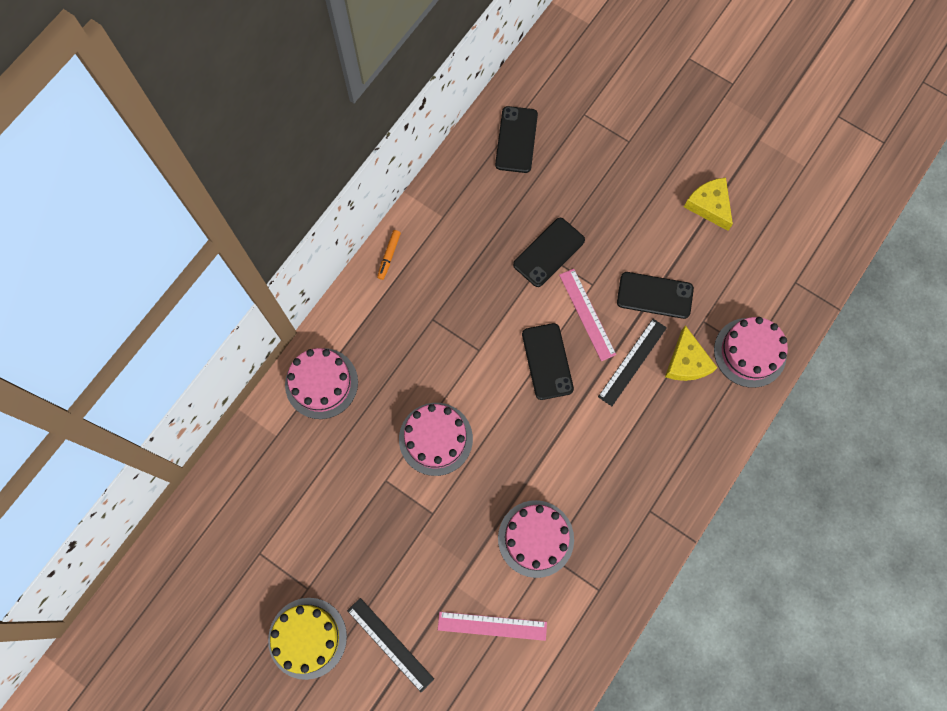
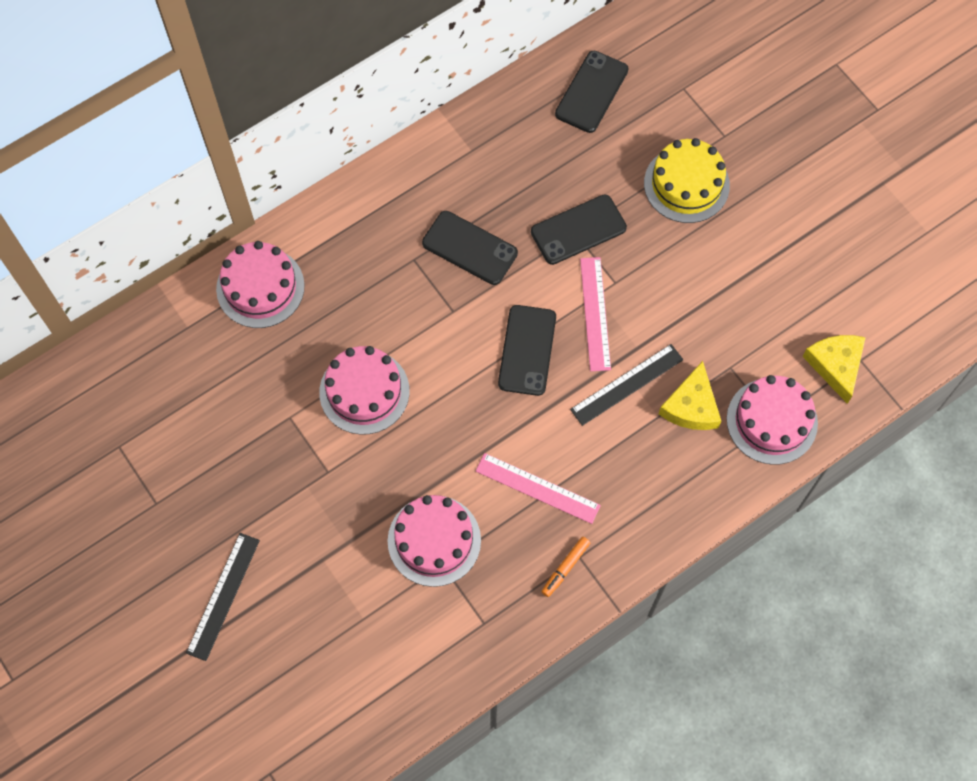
camera: 20 degrees right, 5 degrees down
yellow cake [268,598,347,680] -> yellow cake moved to [644,138,730,223]
black ruler [347,598,434,692] -> black ruler turned 45 degrees clockwise [186,533,260,661]
orange marker [377,230,401,280] -> orange marker moved to [542,537,590,597]
pink ruler [438,612,547,641] -> pink ruler moved to [476,453,601,524]
black phone [617,272,694,319] -> black phone moved to [422,211,518,285]
yellow cheese [684,178,733,231] -> yellow cheese moved to [803,335,866,404]

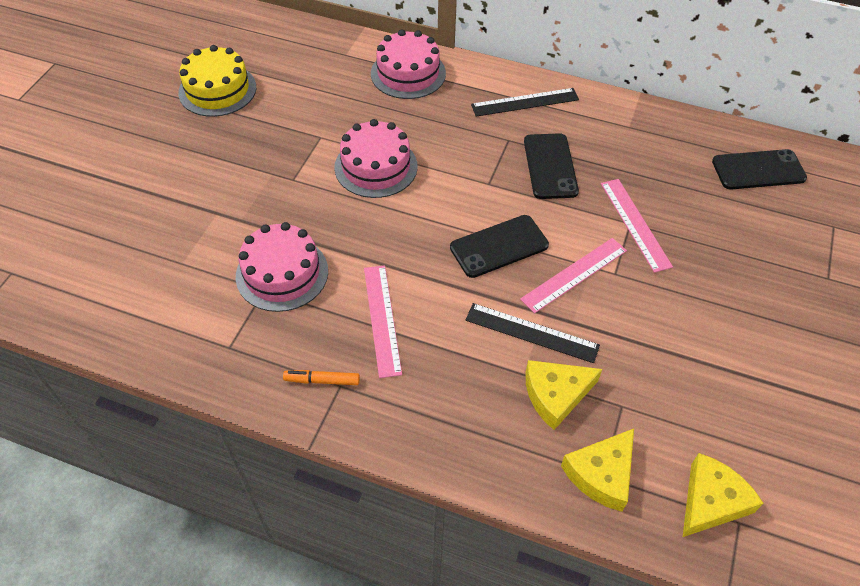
camera: 55 degrees right, 15 degrees down
black ruler [186,533,260,661] -> black ruler moved to [471,88,579,117]
black phone [531,194,627,265] -> pink ruler [601,179,673,273]
yellow cake [644,138,730,223] -> yellow cake moved to [178,45,256,117]
pink cake [727,375,818,465] -> yellow cheese [561,429,634,512]

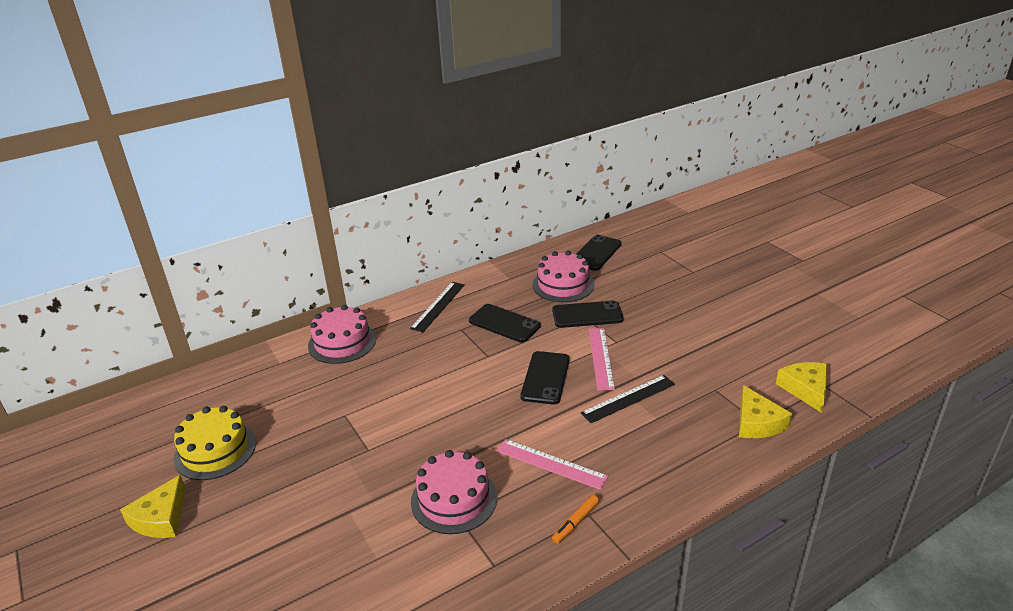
camera: 50 degrees left, 20 degrees down
pink cake [334,119,418,198] -> pink cake moved to [532,251,595,302]
yellow cheese [525,360,602,430] -> yellow cheese moved to [120,475,186,538]
pink ruler [601,179,673,273] -> black phone [552,300,624,328]

